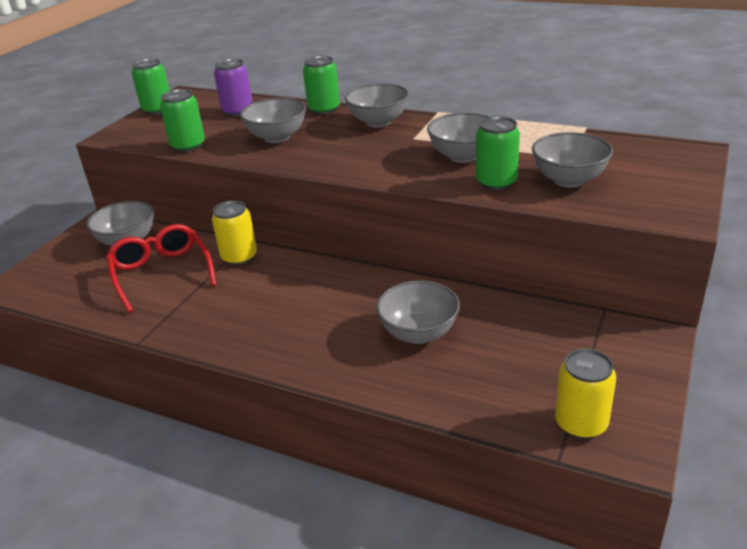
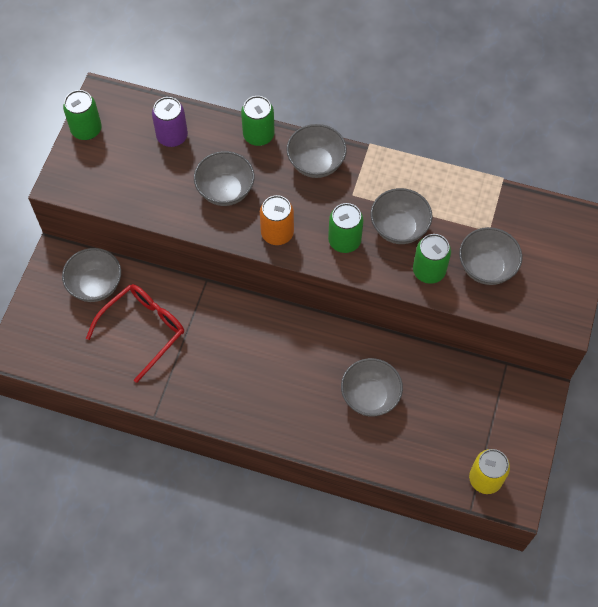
camera: 10 degrees left, 30 degrees up
red glasses [106,224,216,313] -> red glasses turned 75 degrees clockwise [86,284,184,383]
green can [160,89,205,152] -> green can moved to [328,203,364,253]
yellow can [212,200,257,266] -> none
none -> orange can [260,195,294,245]

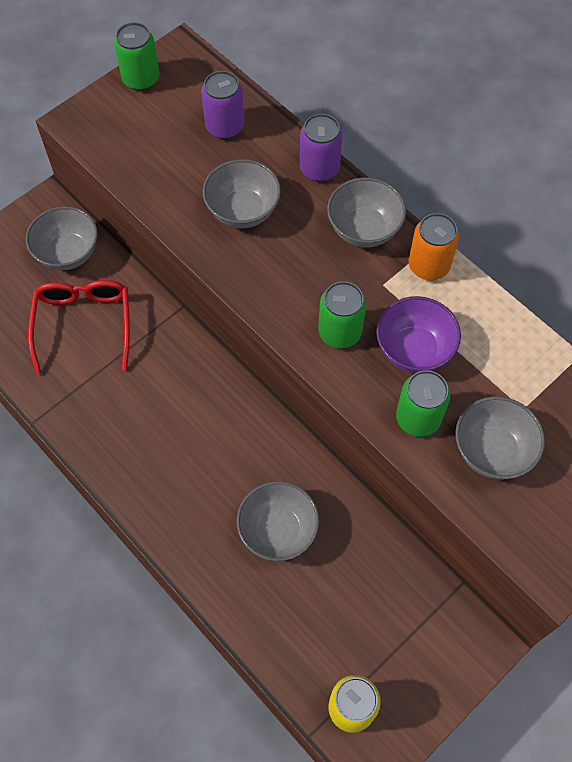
camera: 30 degrees right, 0 degrees up
red glasses [86,284,184,383] -> red glasses turned 75 degrees counterclockwise [28,280,130,375]
green can [241,96,275,146] -> purple can [300,114,343,182]
orange can [260,195,294,245] -> orange can moved to [408,213,459,280]
grey bowl [371,188,432,244] -> purple bowl [376,296,461,373]

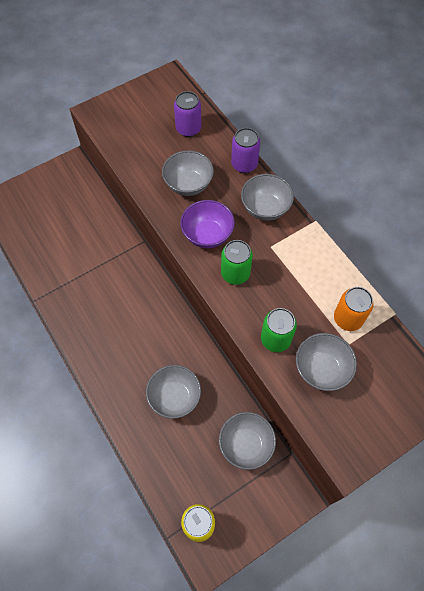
camera: 10 degrees right, 0 degrees up
grey bowl [26,206,98,270] -> grey bowl moved to [219,412,276,470]
red glasses [28,280,130,375] -> none
green can [114,22,160,91] -> none
purple bowl [376,296,461,373] -> purple bowl moved to [180,200,235,248]
orange can [408,213,459,280] -> orange can moved to [334,287,374,331]

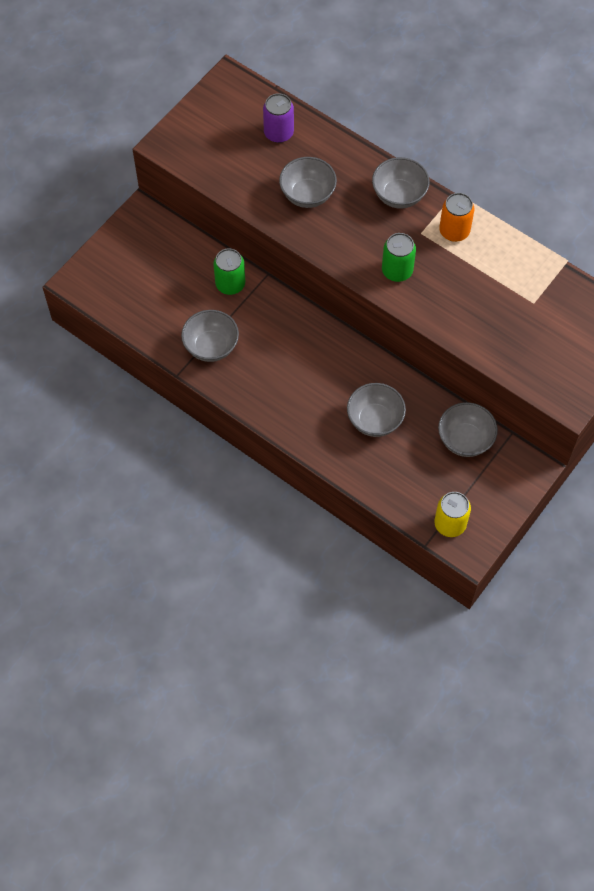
camera: 20 degrees left, 0 degrees up
purple bowl [180,200,235,248] -> none
purple can [231,128,260,173] -> none
green can [261,308,297,352] -> green can moved to [214,249,245,295]
grey bowl [296,333,357,391] -> grey bowl moved to [181,310,239,362]
orange can [334,287,374,331] -> orange can moved to [439,193,474,242]

